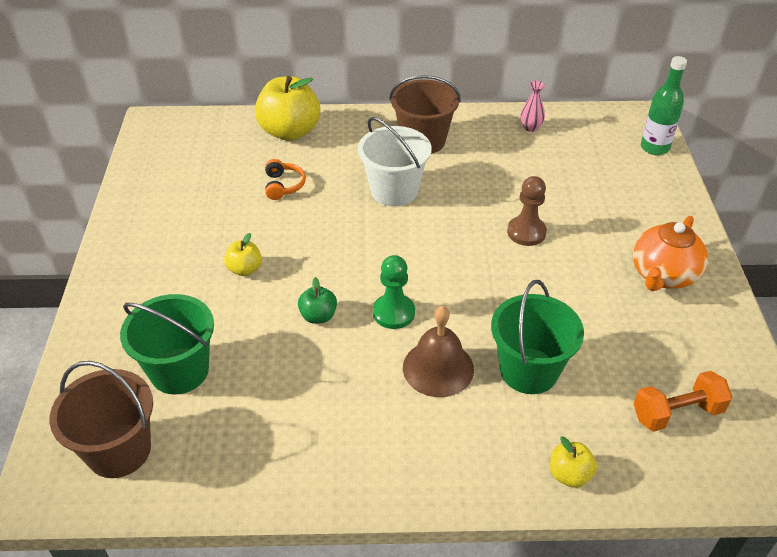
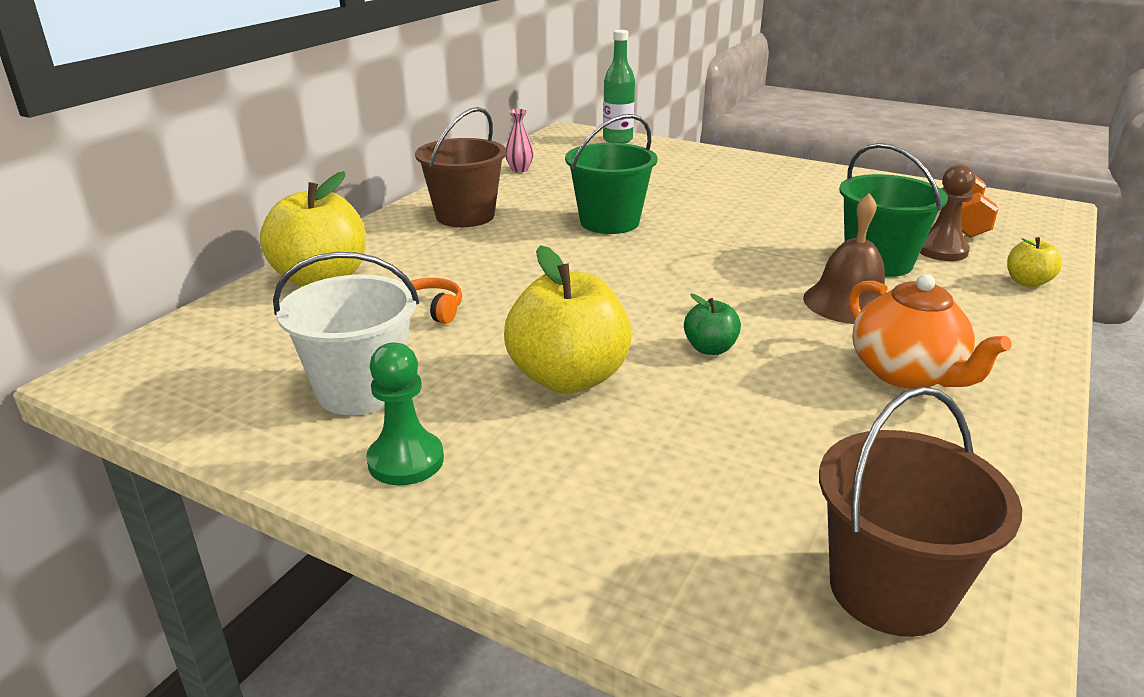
camera: 60 degrees left, 15 degrees down
green bucket [120,294,214,394] -> green bucket moved to [565,114,657,234]
yellow apple [224,233,262,276] -> yellow apple [504,245,632,393], size x2.07
white bucket [358,117,432,206] -> white bucket moved to [273,252,419,415]
green pawn [373,255,415,329] -> green pawn moved to [366,342,444,485]
brown pawn [507,176,547,246] -> brown pawn moved to [920,164,976,261]
orange teapot [633,215,708,291] -> orange teapot moved to [849,274,1012,389]

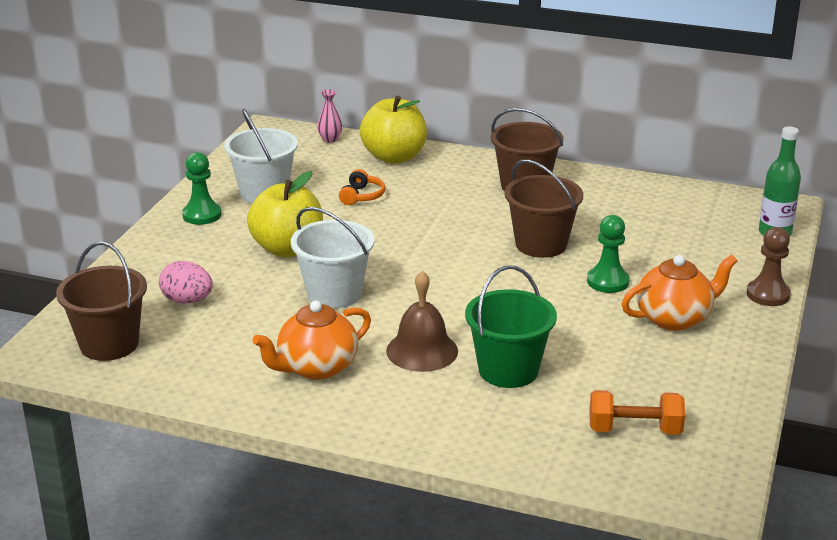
camera: 80 degrees right, 0 degrees up
pink vase [506,109,534,172] -> pink vase moved to [317,89,342,143]
green bucket [565,114,657,234] -> brown bucket [504,159,583,258]
green apple [684,294,741,355] -> white bucket [291,207,374,309]
brown pawn [920,164,976,261] -> brown pawn moved to [746,227,791,306]
yellow apple [1007,237,1062,287] -> none
none -> pink egg [159,261,213,304]
none -> green pawn [587,215,629,293]
none -> orange teapot [622,255,737,331]

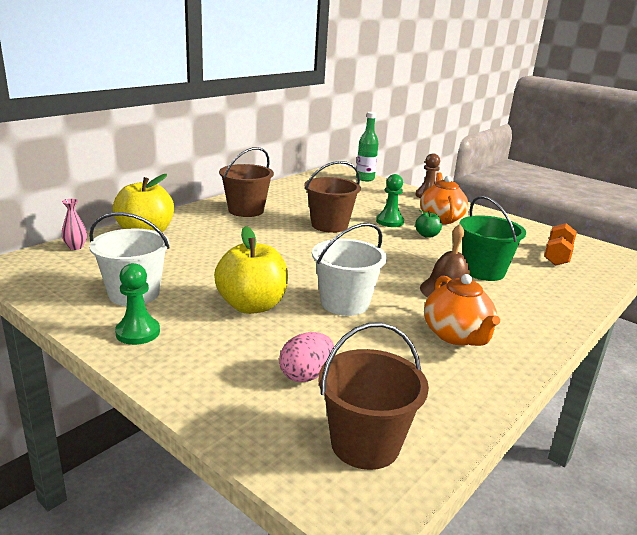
camera: 70 degrees left, 5 degrees down
orange headphones [339,169,385,205] -> none
none -> green apple [415,210,442,238]

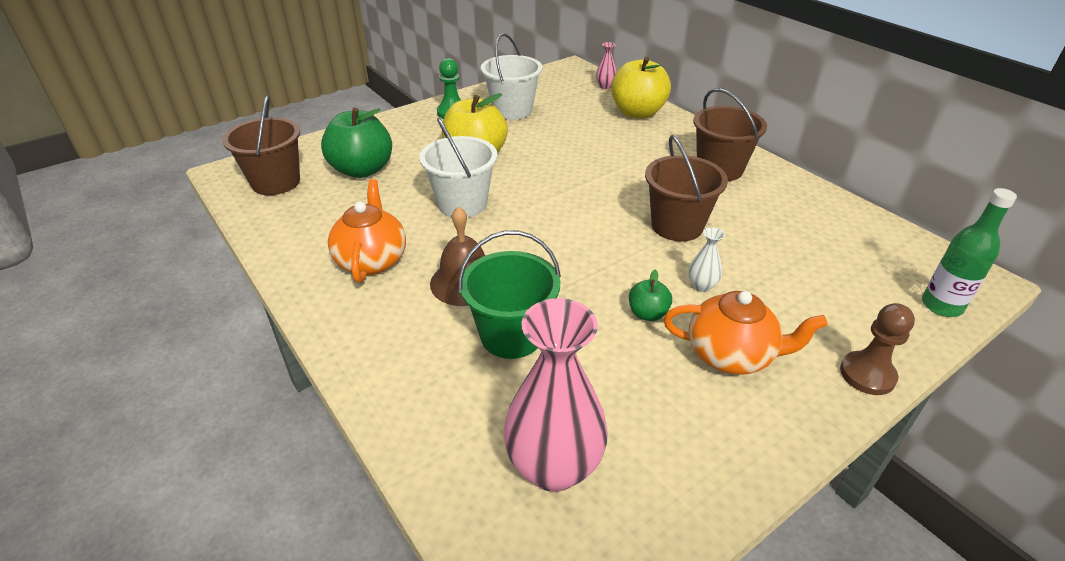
camera: 105 degrees right, 15 degrees up
pink egg [279,332,334,382] -> green apple [321,108,392,178]
green pawn [376,174,404,227] -> white vase [689,227,725,292]
orange teapot [424,274,500,346] -> orange teapot turned 90 degrees clockwise [328,179,406,283]
orange dumbbell [544,223,577,266] -> pink vase [503,298,608,492]

